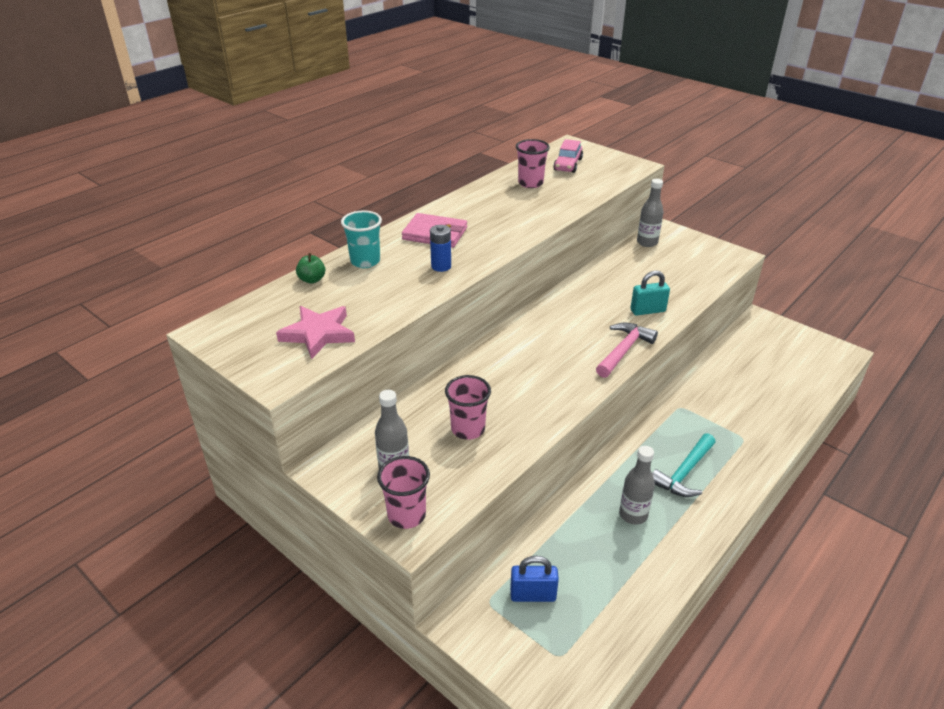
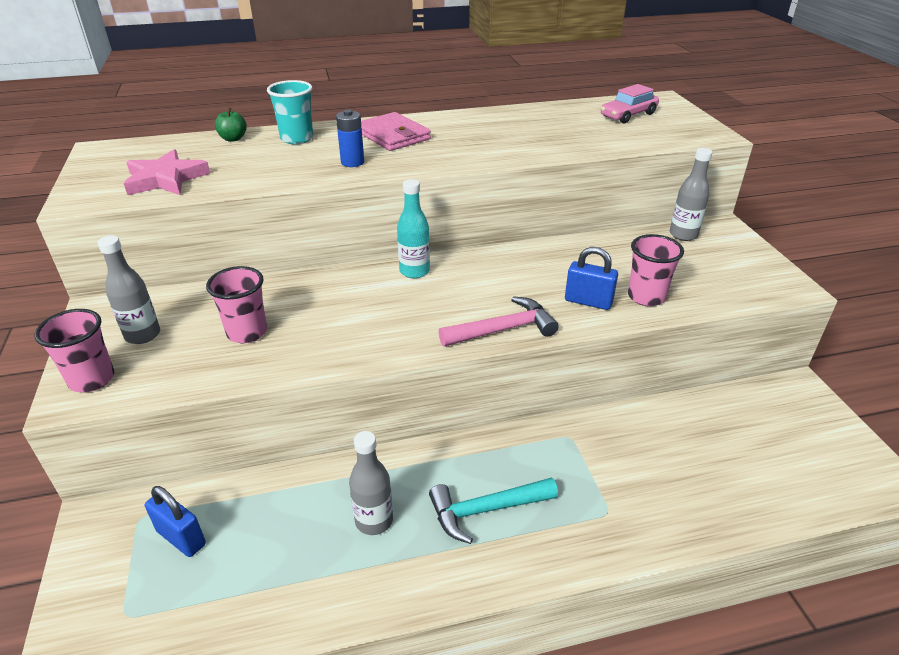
camera: 35 degrees right, 0 degrees up
pink cup [516,139,550,188] -> pink cup moved to [628,234,684,306]
turquoise padlock [630,271,670,316] -> blue padlock [565,247,618,310]
none -> turquoise bottle [397,179,430,278]

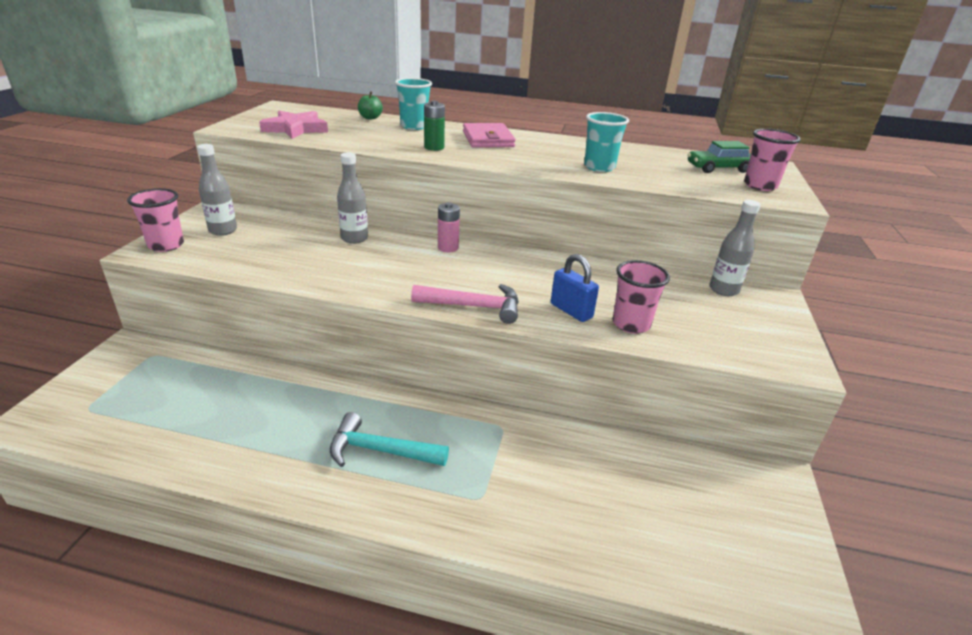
camera: 25 degrees right, 5 degrees down
blue padlock [145,486,206,557] -> none
pink cup [206,266,267,343] -> pink cup moved to [744,129,801,191]
blue battery [336,110,364,167] -> green battery [424,100,445,151]
grey bottle [349,431,393,535] -> grey bottle moved to [337,152,368,244]
turquoise bottle [397,179,430,278] -> pink battery [438,202,460,252]
pink car [601,84,659,123] -> green car [687,141,751,173]
none -> turquoise cup [584,112,629,172]

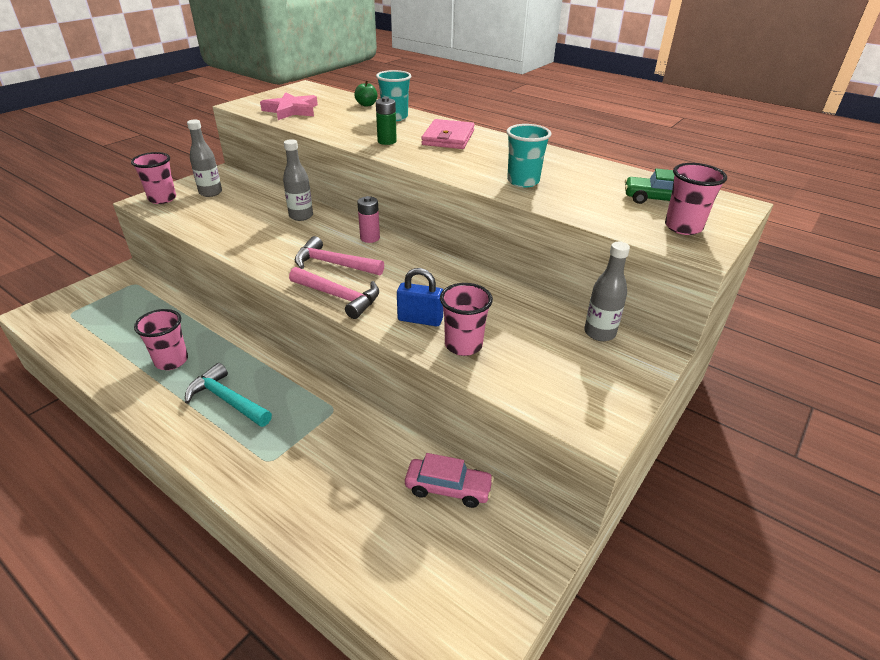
camera: 25 degrees right, 5 degrees up
blue padlock [551,254,599,322] -> blue padlock turned 60 degrees counterclockwise [397,268,443,326]
none -> pink cup [134,309,188,370]
none -> pink hammer [295,236,384,276]
none -> pink car [405,453,494,508]

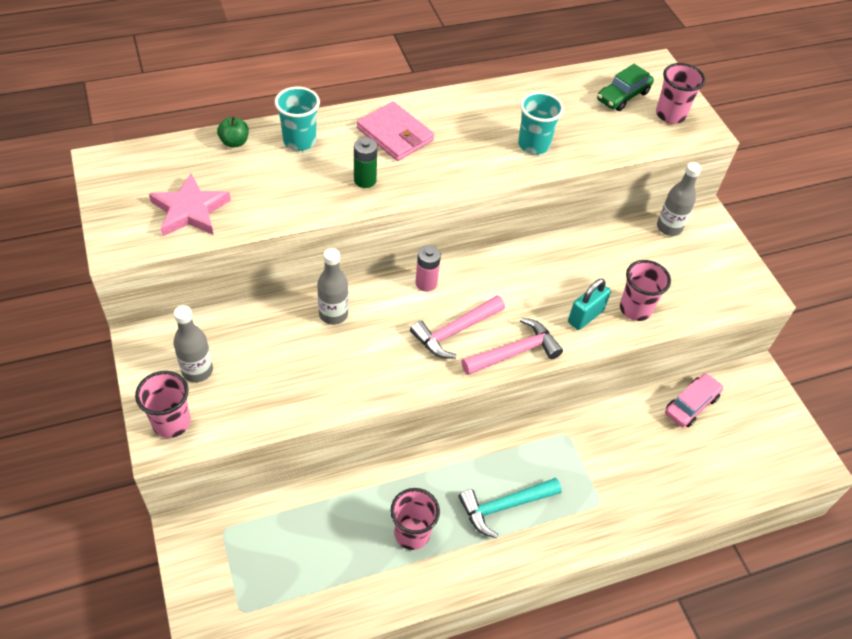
camera: 60 degrees left, 15 degrees up
blue padlock [397,268,443,326] -> turquoise padlock [568,279,611,330]

